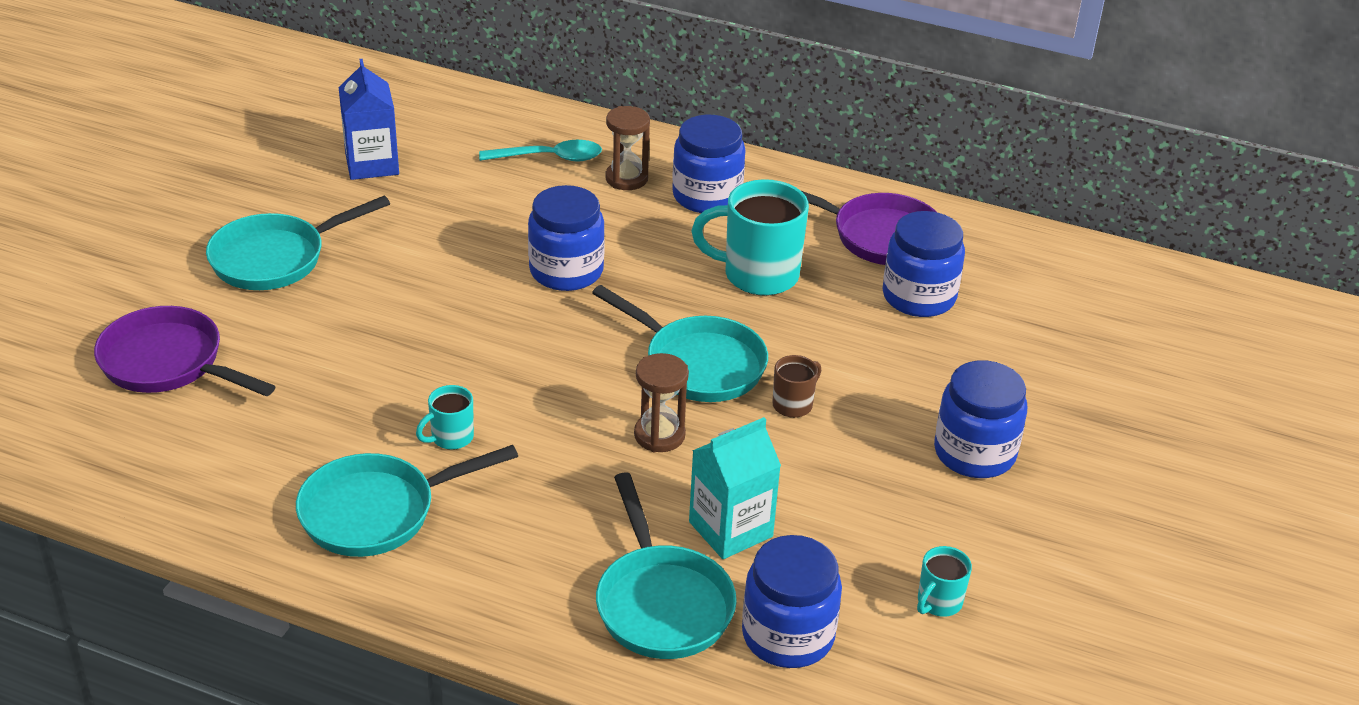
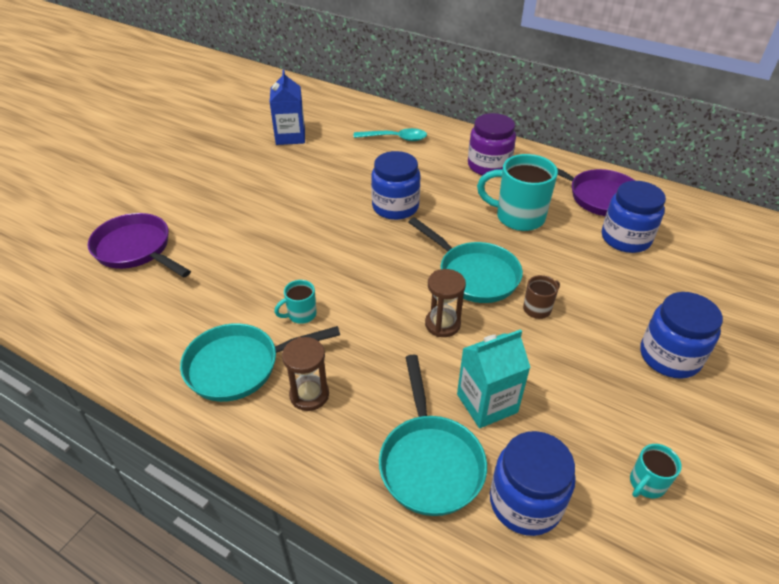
camera: 10 degrees right, 5 degrees up
turquoise pan [206,196,390,290] -> none
brown hourglass [606,106,650,190] -> brown hourglass moved to [282,337,329,411]
blue jar [672,115,745,213] -> purple jar [468,113,516,176]

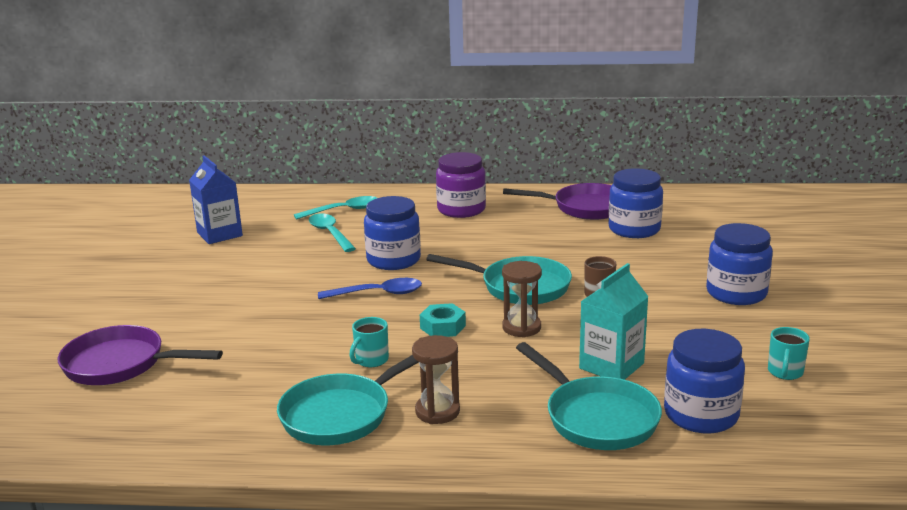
camera: 25 degrees left, 20 degrees down
turquoise mug [477,154,558,231] -> none
none -> turquoise spoon [309,214,356,252]
none -> blue spoon [318,278,422,299]
none -> turquoise nut [420,303,466,337]

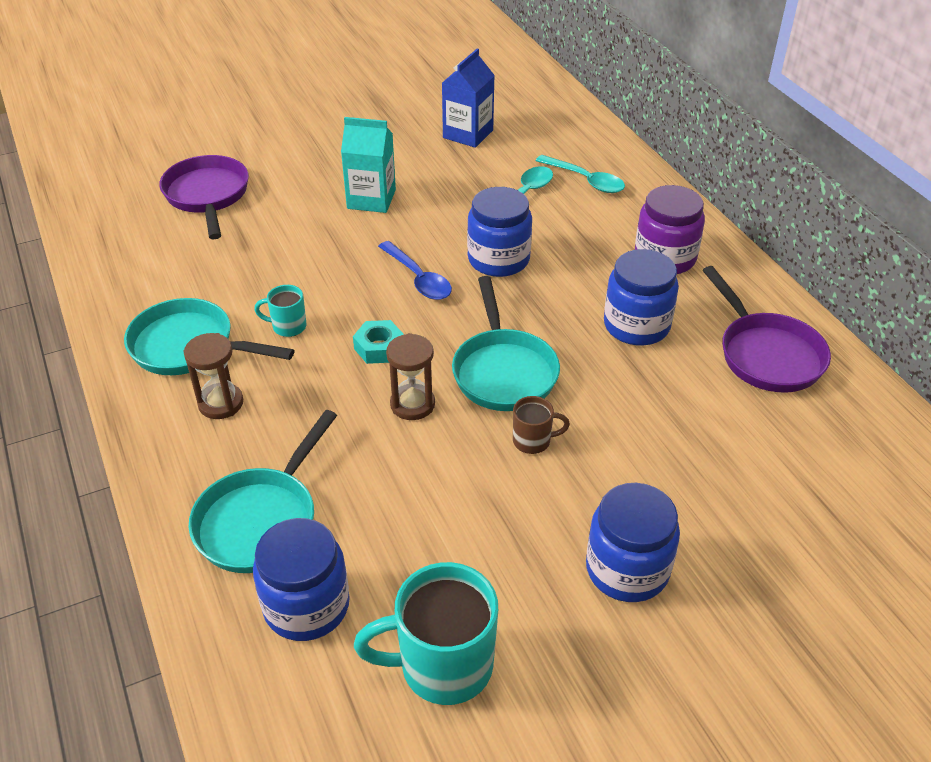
camera: 60 degrees right, 20 degrees up
turquoise carton [579,263,649,380] -> turquoise carton moved to [341,117,396,213]
blue jar [609,168,663,238] -> blue jar moved to [604,249,679,346]
turquoise mug [768,327,810,380] -> turquoise mug [354,562,498,705], size x2.01

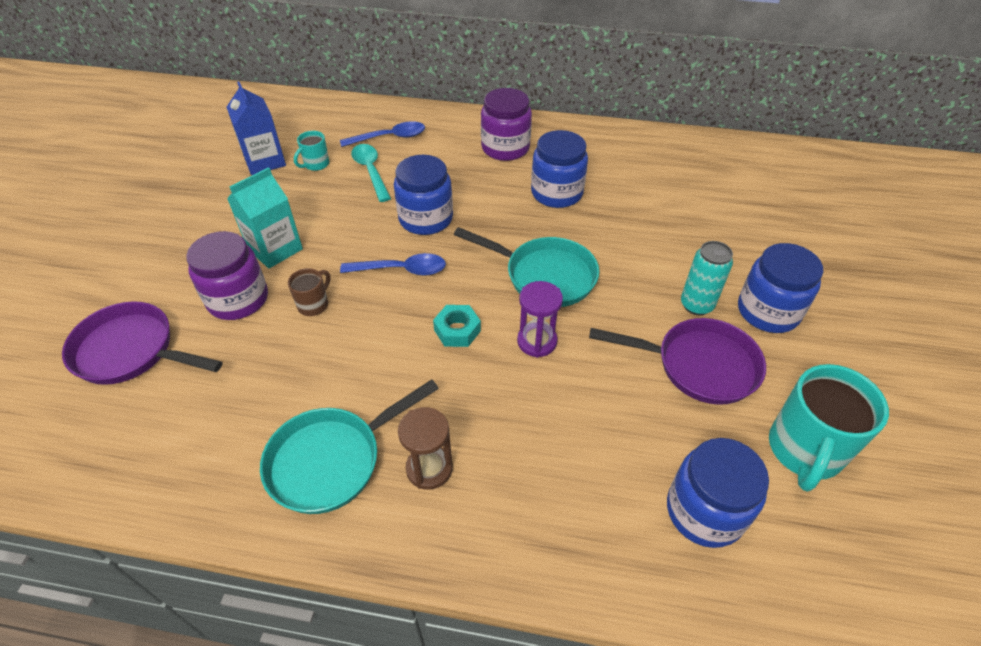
camera: 55 degrees left, 5 degrees up
turquoise pan [189,410,337,573] -> none
turquoise mug [254,285,307,337] -> turquoise mug moved to [294,131,329,171]
brown hourglass [386,333,435,420] -> purple hourglass [517,281,563,358]
brown mug [513,396,570,454] -> brown mug moved to [288,268,331,316]
turquoise spoon [536,155,625,193] -> blue spoon [340,121,425,147]
purple pan [703,266,831,393] -> purple pan moved to [589,318,766,405]
none -> purple jar [186,231,268,320]
none -> turquoise can [681,241,733,315]

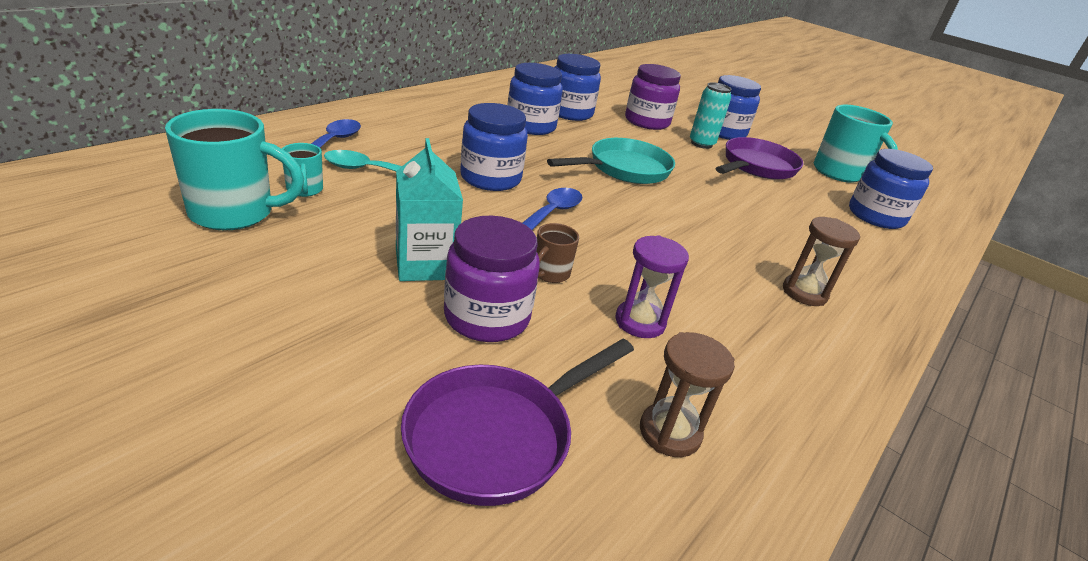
camera: 65 degrees left, 15 degrees down
blue carton [227,82,286,175] -> turquoise mug [165,109,304,230]
turquoise pan [260,379,439,514] -> none
brown mug [288,268,331,316] -> brown mug turned 120 degrees counterclockwise [537,223,579,283]
turquoise nut [433,305,481,347] -> none
purple jar [481,88,532,161] -> purple jar moved to [625,64,681,130]
purple hourglass [517,281,563,358] -> purple hourglass moved to [615,235,689,338]
none -> blue jar [554,54,601,121]
none -> brown hourglass [640,332,735,457]

